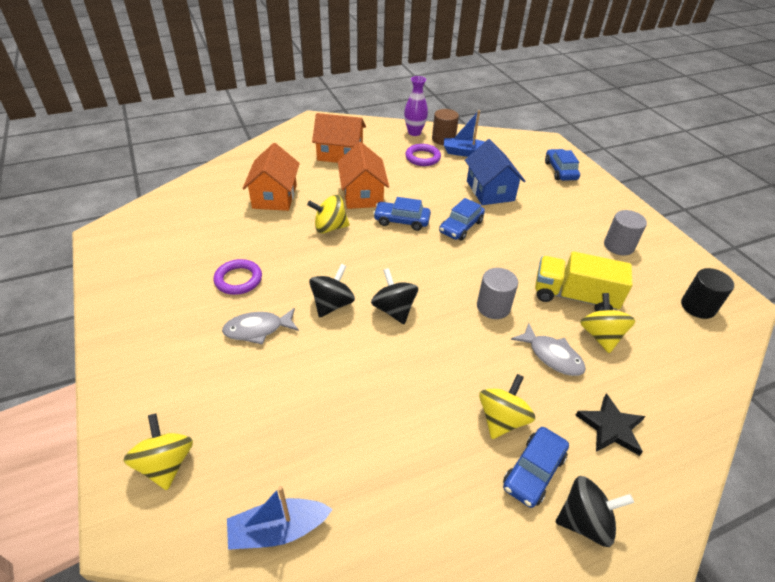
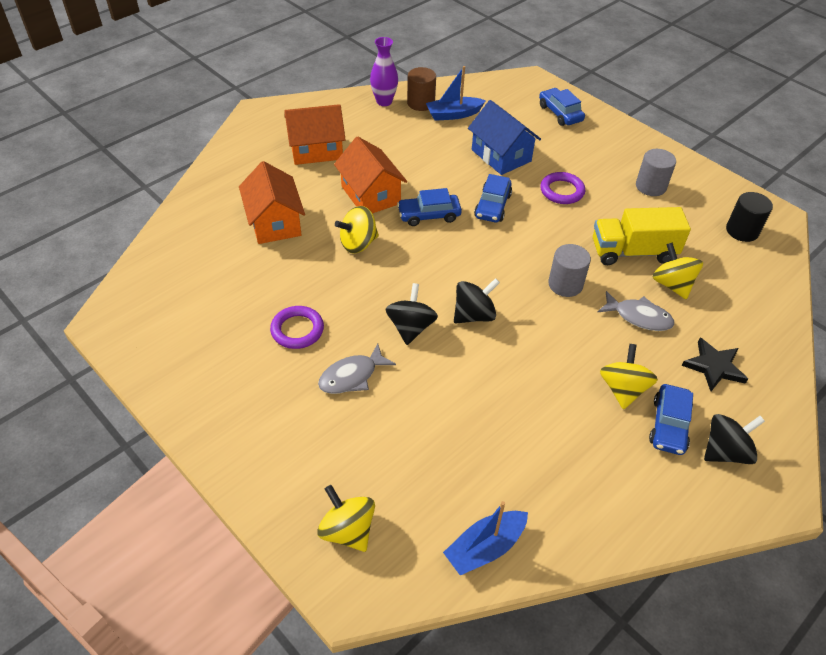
camera: 20 degrees left, 5 degrees up
black spinning top [371,268,418,324] -> black spinning top turned 105 degrees clockwise [454,278,500,323]
purple ring [405,144,441,166] -> purple ring moved to [541,172,585,204]

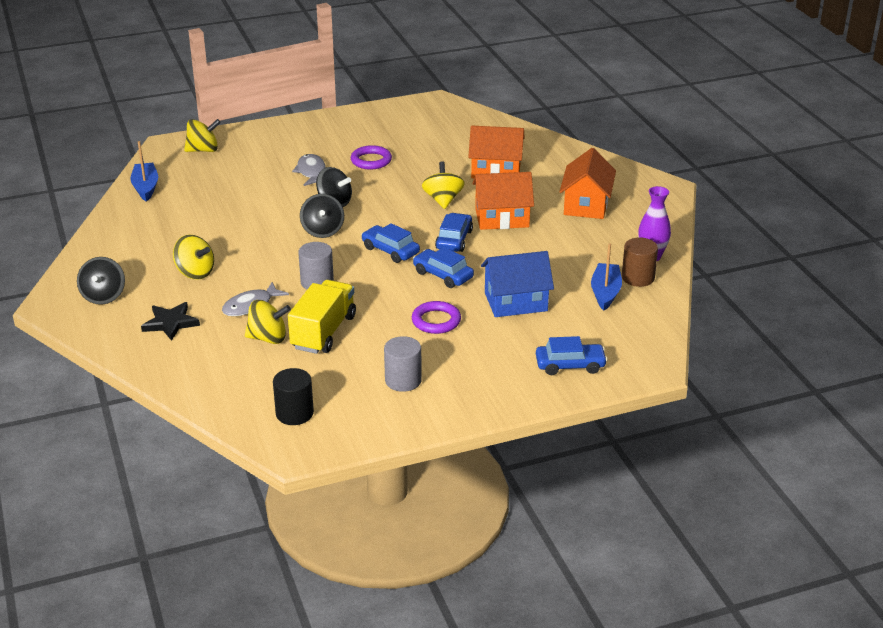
camera: 115 degrees right, 15 degrees down
blue car [649,384,693,455] -> blue car moved to [361,223,420,263]

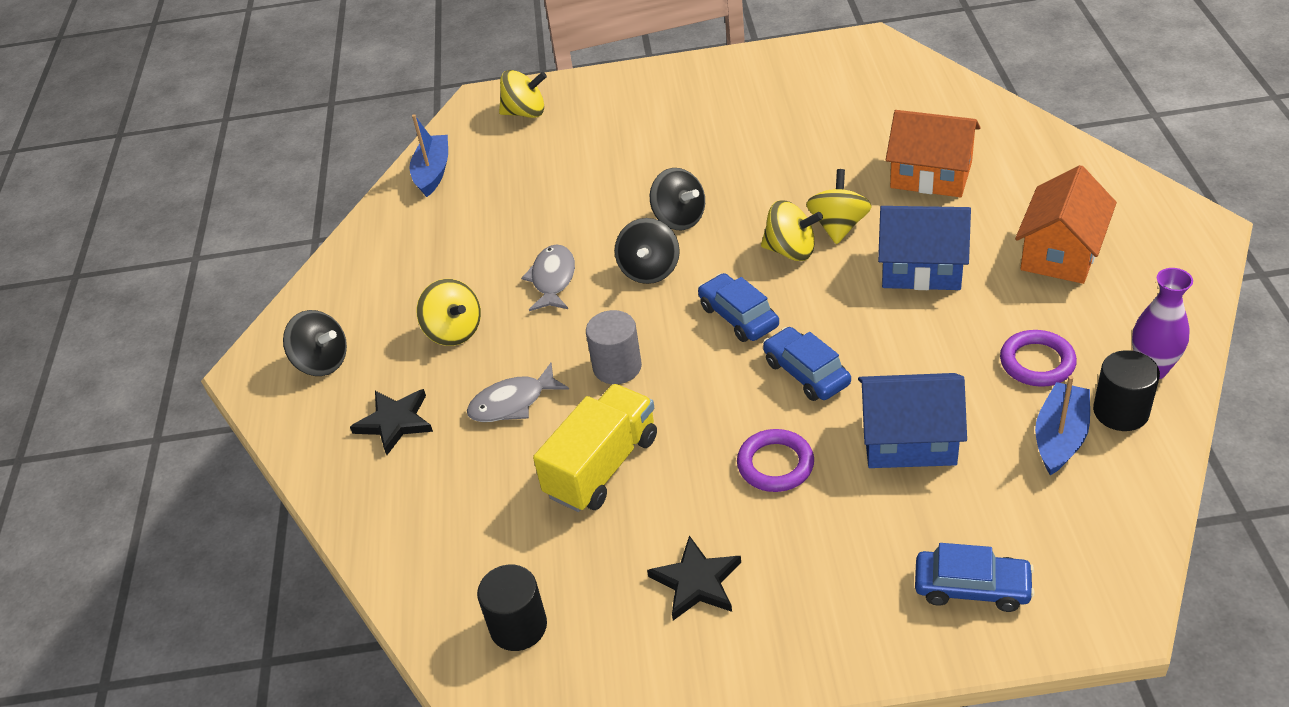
camera: 20 degrees right, 10 degrees up
black spinning top [77,257,125,305] -> black spinning top turned 75 degrees counterclockwise [283,310,347,376]
yellow spinning top [245,300,291,344] -> yellow spinning top moved to [761,200,823,261]
grey fish [292,154,326,186] -> grey fish moved to [521,245,575,311]
purple ring [351,145,392,170] -> purple ring moved to [1000,330,1077,387]
grey cylinder [384,336,422,392] -> black star [647,535,741,620]
blue car [435,213,473,252] -> none
orange house [472,172,534,230] -> blue house [878,206,971,290]
brown cylinder [622,238,658,287] -> black cylinder [1093,350,1160,431]

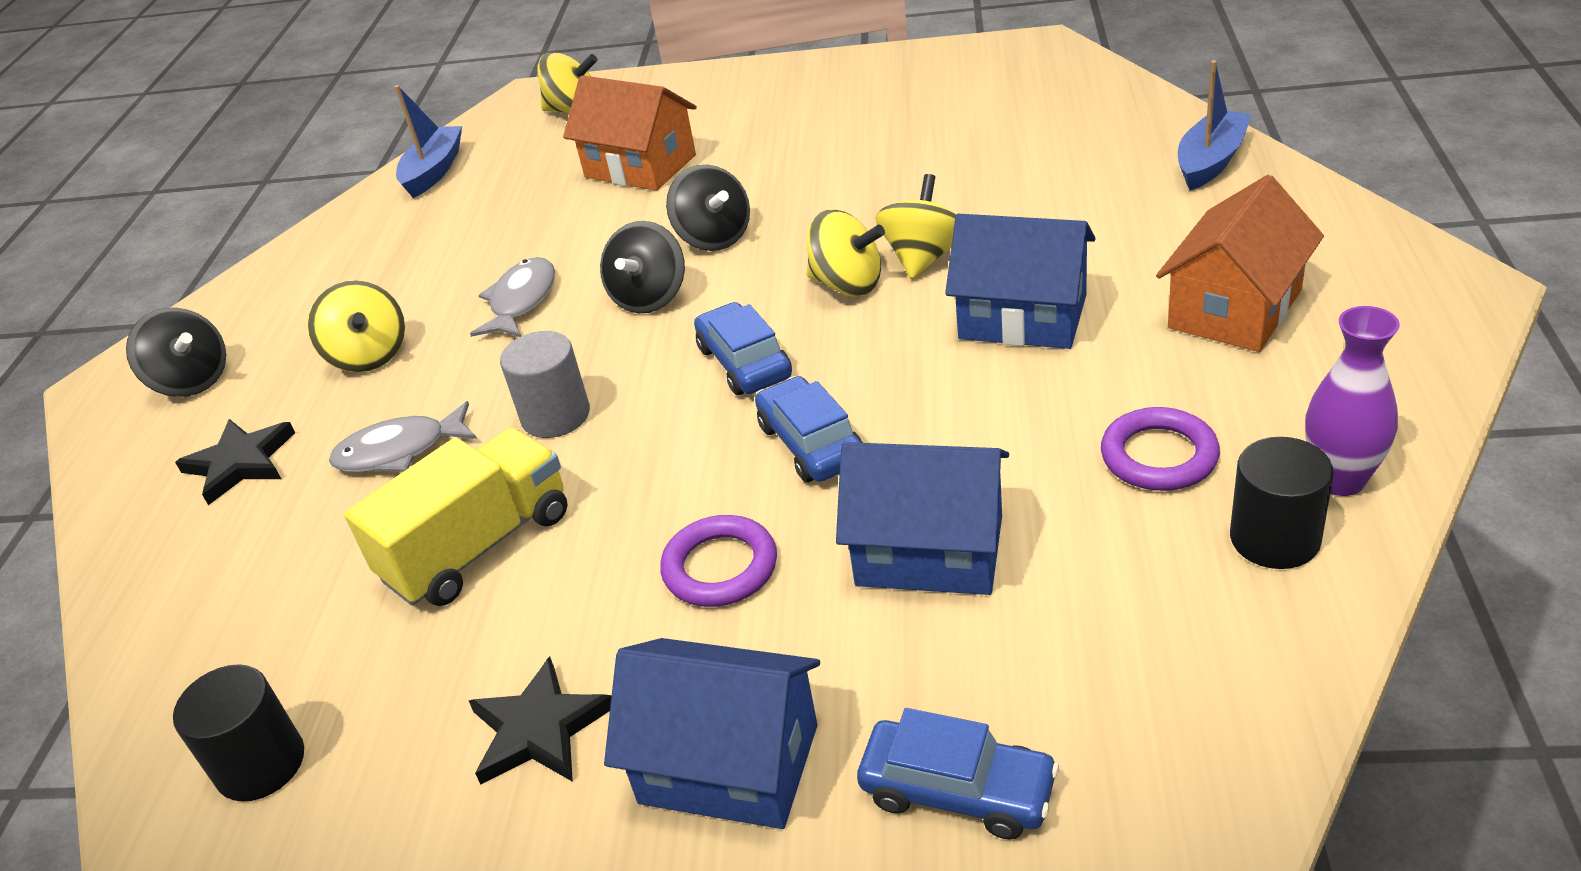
camera: 10 degrees right, 5 degrees down
orange house [886,110,980,197] -> orange house moved to [563,75,697,191]
blue boat [1035,376,1090,475] -> blue boat moved to [1178,60,1251,190]
none -> blue house [604,638,820,829]

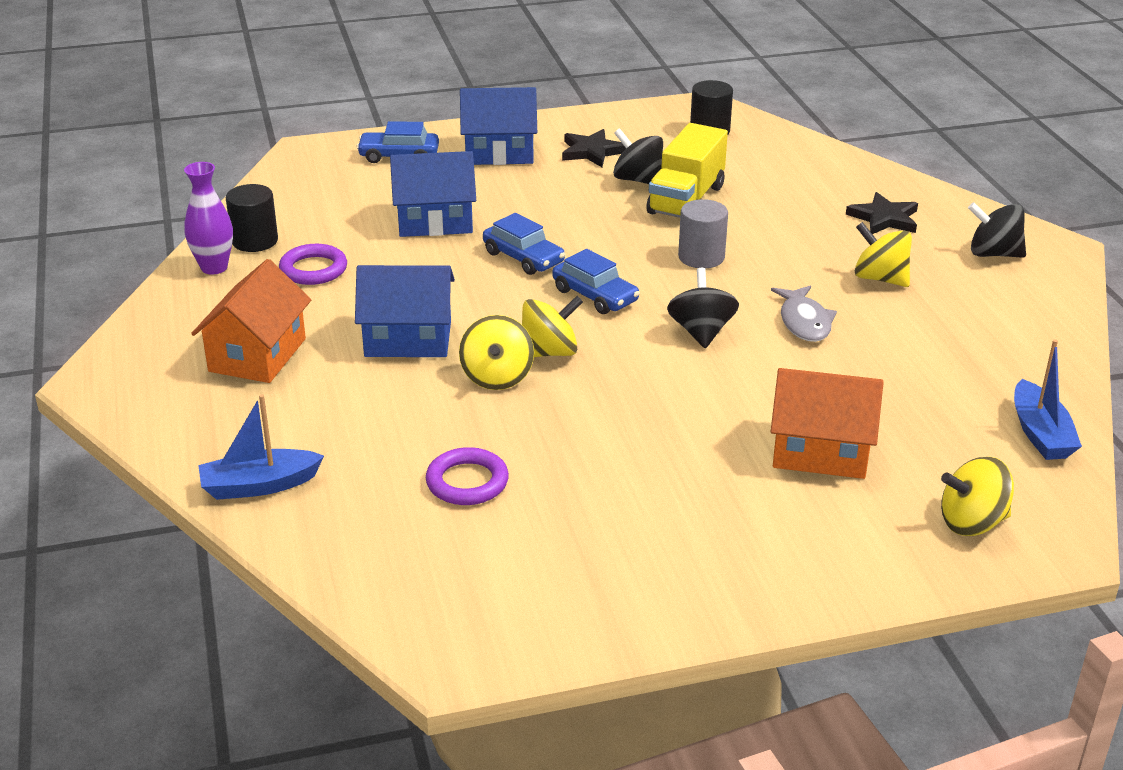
camera: 155 degrees right, 5 degrees down
grey fish [329,401,477,472] -> none
purple ring [660,515,777,607] -> purple ring moved to [426,447,509,505]
black spinning top [666,165,750,251] -> black spinning top moved to [613,128,663,184]
yellow spinning top [807,210,885,297] -> yellow spinning top turned 150 degrees clockwise [522,296,583,357]
blue boat [1178,60,1251,190] -> blue boat turned 60 degrees clockwise [198,394,324,500]

